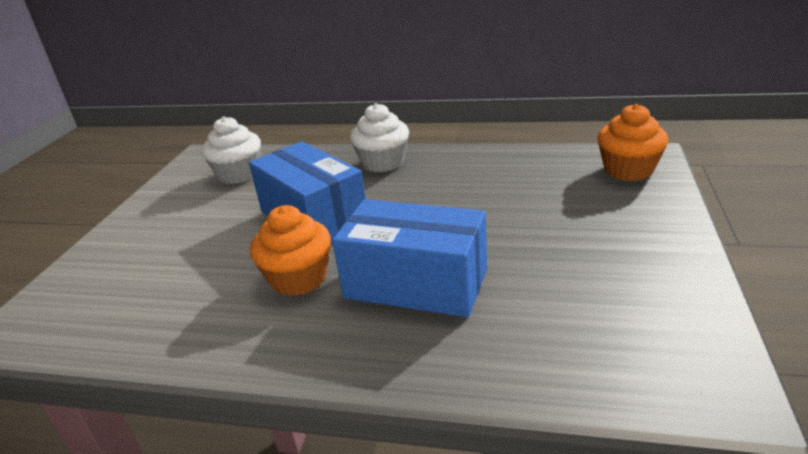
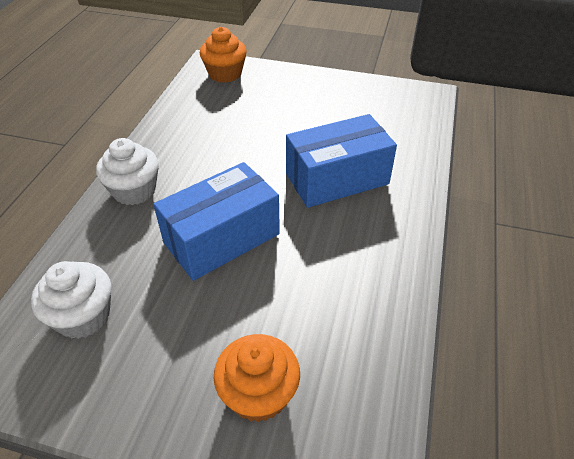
camera: 90 degrees left, 15 degrees up
orange cupcake [250,205,331,296] -> orange cupcake moved to [214,334,300,422]
blue box [332,199,487,317] -> blue box turned 45 degrees clockwise [286,114,397,208]

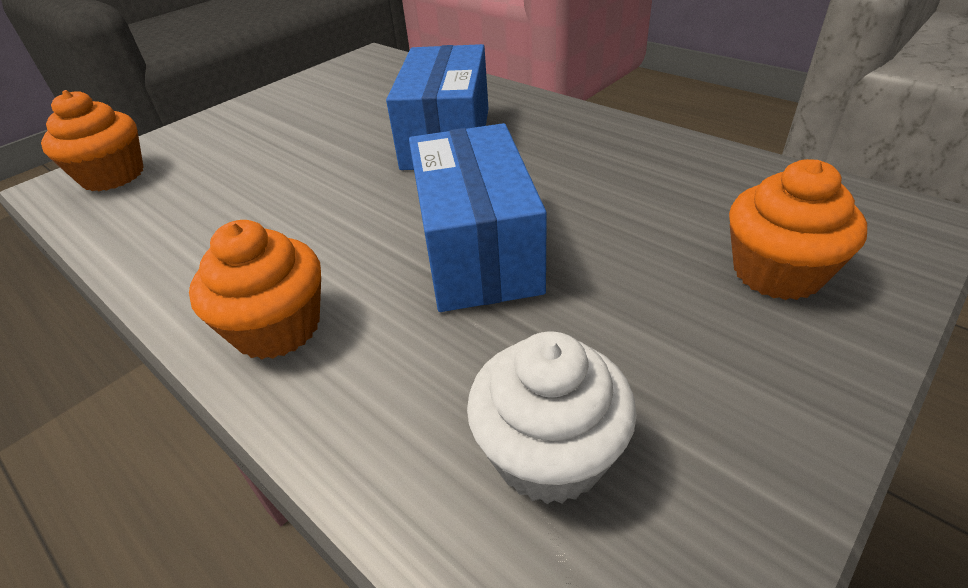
camera: 60 degrees left, 5 degrees down
white cupcake [96,138,159,205] -> orange cupcake [189,220,321,360]

